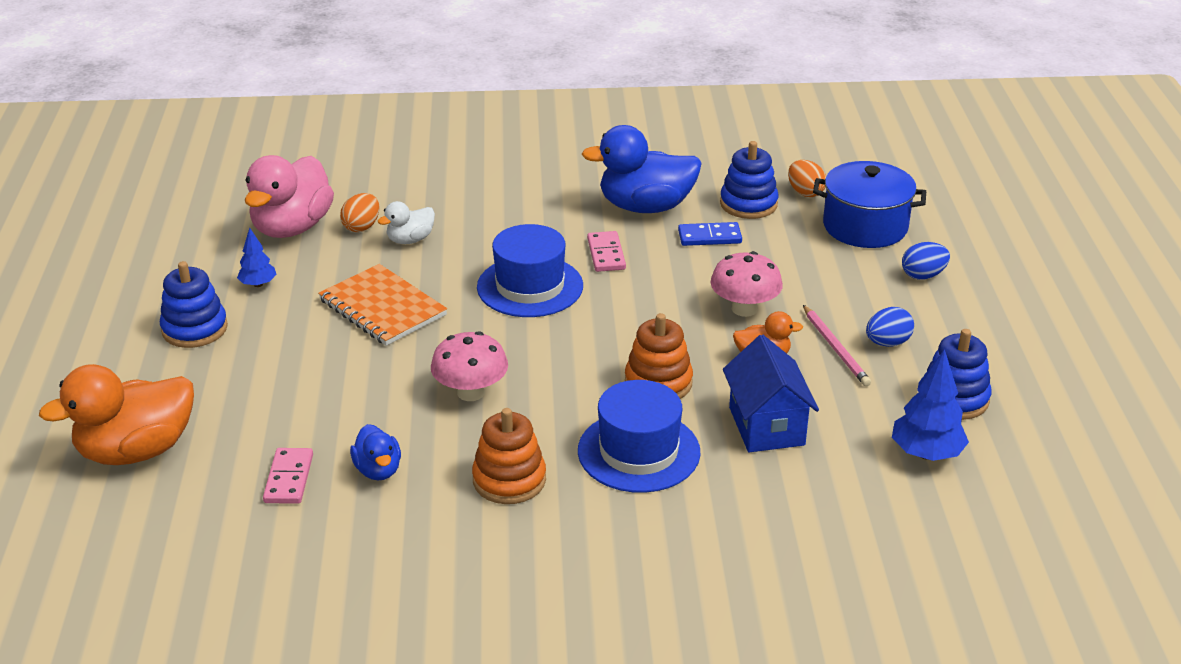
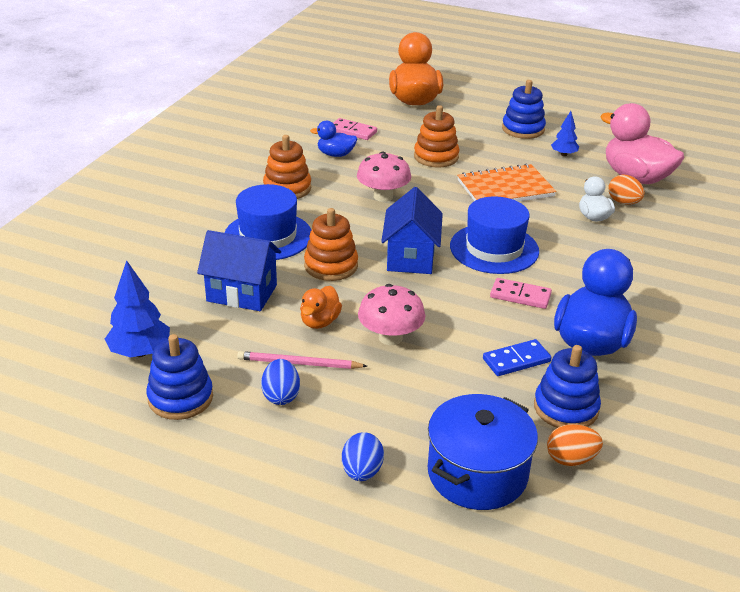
camera: 115 degrees right, 0 degrees up
blue domino [678,222,742,246] -> blue domino turned 45 degrees clockwise [483,339,552,376]
none -> blue house [381,187,443,274]
none -> orange stacking toy [414,105,459,167]

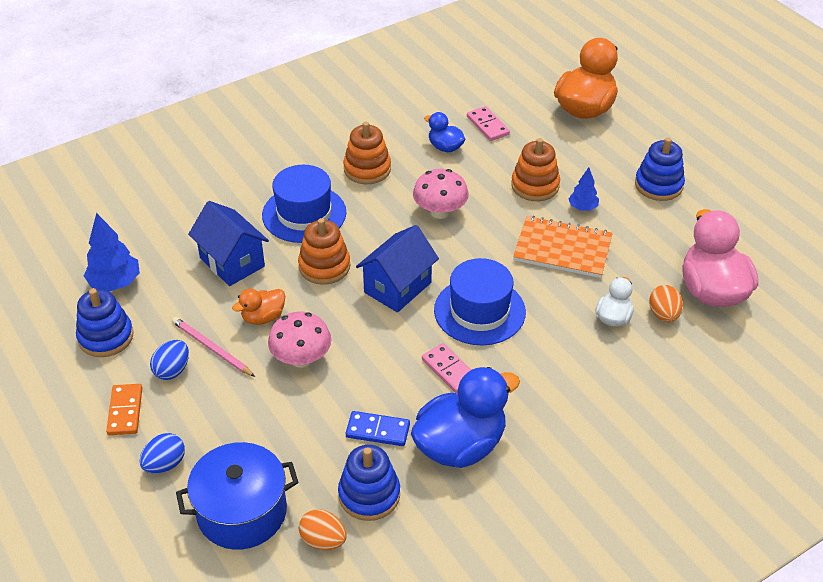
camera: 35 degrees right, 10 degrees up
blue tree [551,111,579,156] -> blue tree moved to [568,167,599,211]
none -> orange domino [106,384,142,435]

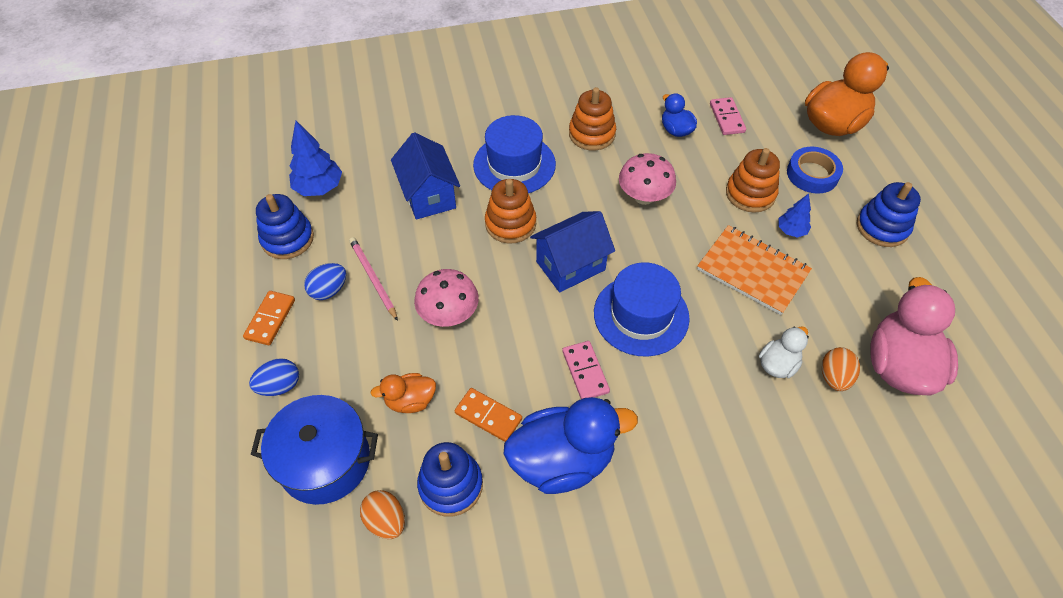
camera: 20 degrees right, 10 degrees up
orange duck [232,289,285,325] -> orange duck moved to [370,373,436,413]
blue domino [346,411,410,446] -> orange domino [454,388,522,442]
none -> blue tape [787,147,843,193]

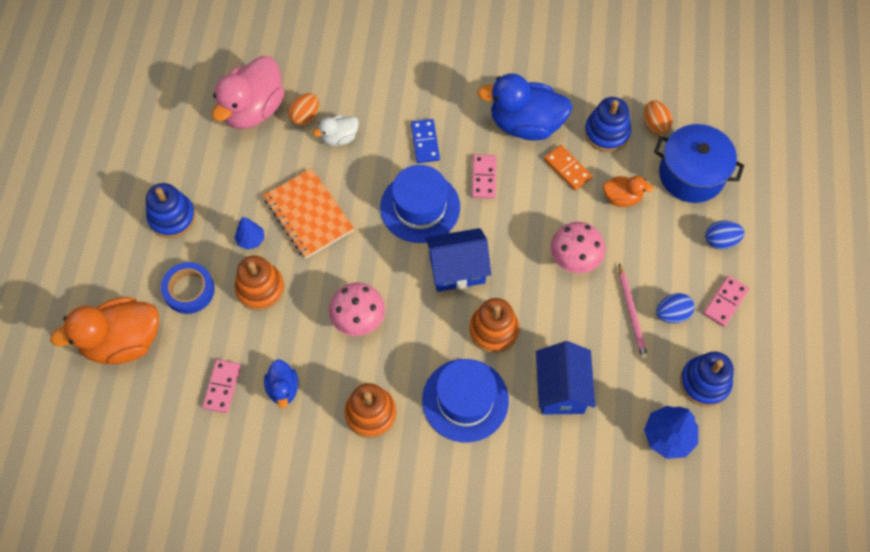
camera: 160 degrees left, 10 degrees up
orange domino [243,291,295,345] -> pink domino [703,276,749,327]
none -> blue domino [411,119,440,163]

